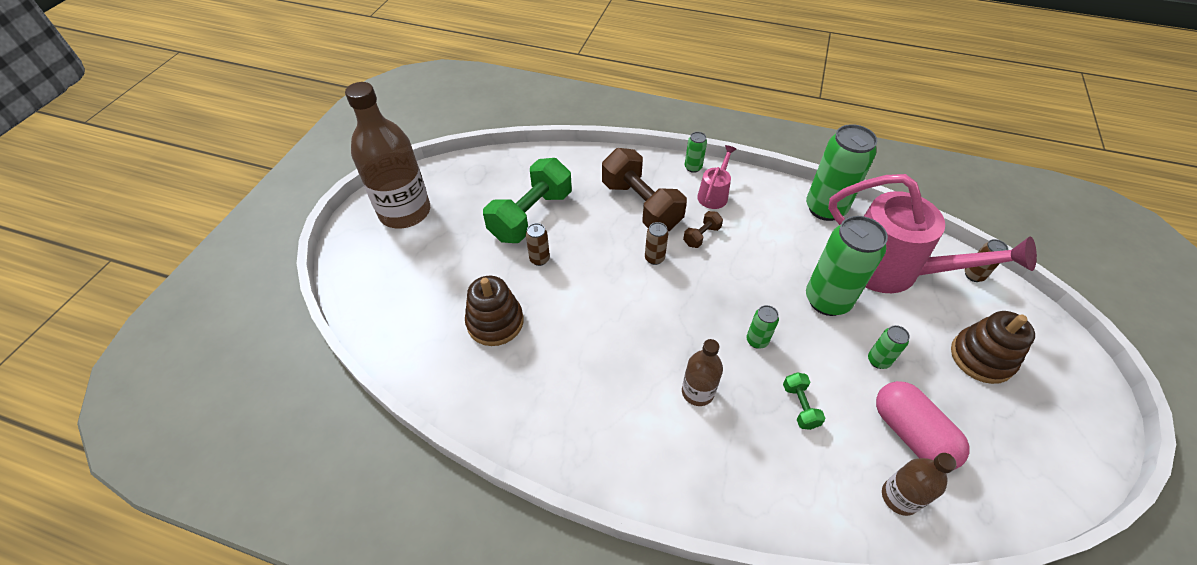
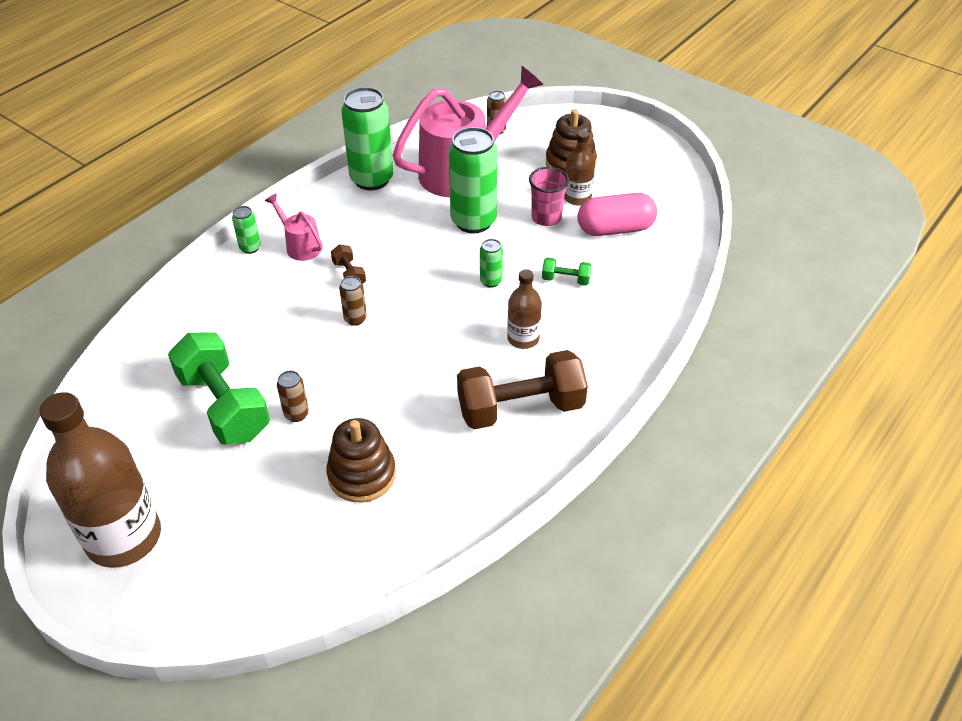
camera: 70 degrees left, 5 degrees down
brown dumbbell [602,148,687,231] -> brown dumbbell moved to [457,350,588,429]
green can [868,325,910,369] -> pink cup [529,167,569,226]
brown bottle [882,453,957,516] -> brown bottle moved to [564,130,595,205]

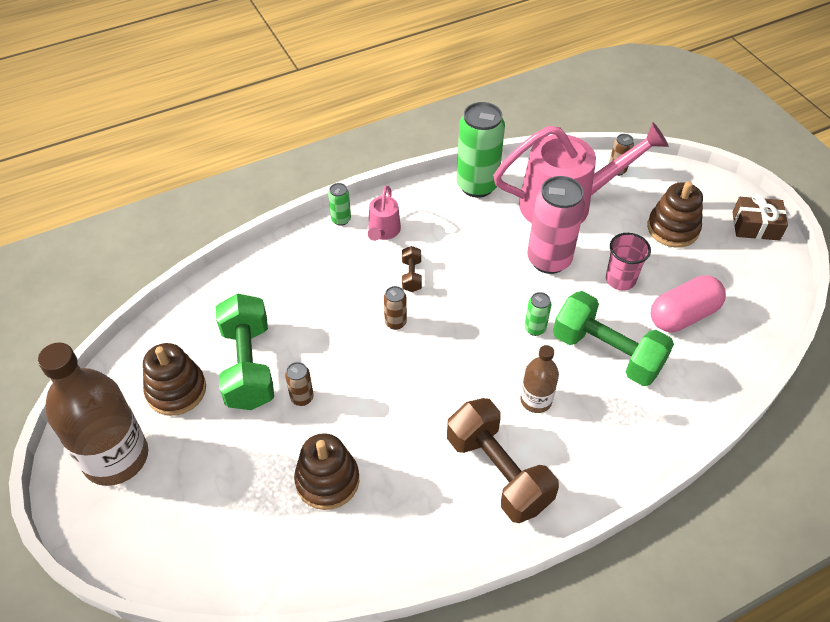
camera: 25 degrees right, 5 degrees up
pink watering can [265,194,323,261] -> pink watering can turned 150 degrees counterclockwise [368,186,401,241]
green can [449,127,498,233] -> pink can [527,176,585,274]
brown dumbbell [457,350,588,429] -> brown dumbbell turned 45 degrees clockwise [447,398,559,523]
green dumbbell [542,257,591,285] -> green dumbbell [553,291,674,386], size x2.26
brown bottle [564,130,595,205] -> none
pink capsule [578,193,657,236] -> pink capsule turned 45 degrees counterclockwise [651,275,726,332]
none -> brown stacking toy [143,343,206,416]
none -> brown gift [732,193,788,241]

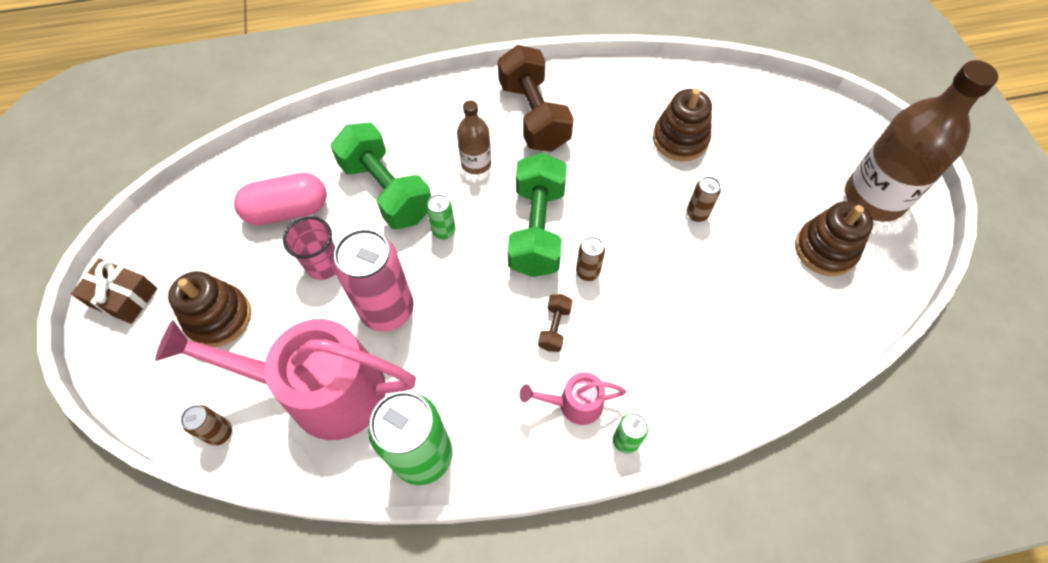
camera: 165 degrees left, 10 degrees up
green dumbbell [216,293,274,410] -> green dumbbell moved to [507,153,567,277]
pink watering can [368,186,401,241] -> pink watering can turned 120 degrees counterclockwise [519,372,626,425]

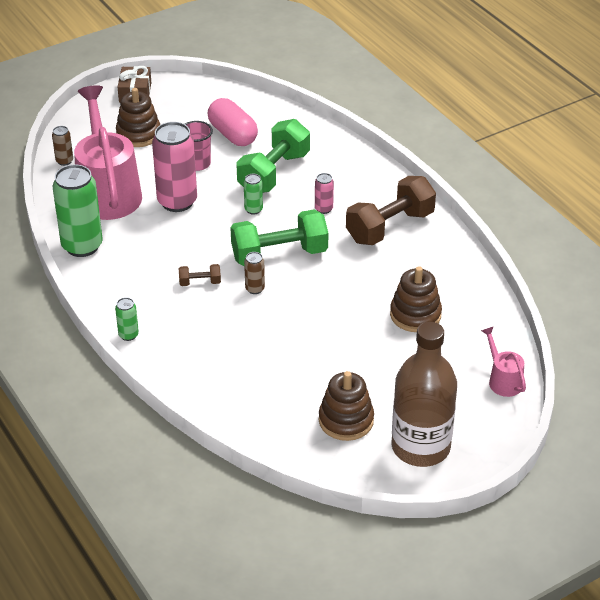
camera: 70 degrees right, 20 degrees down
brown bottle [457,100,491,174] -> pink can [315,173,334,214]
pink watering can [519,372,626,425] -> pink watering can moved to [481,326,526,397]
brown can [687,176,721,222] -> none

